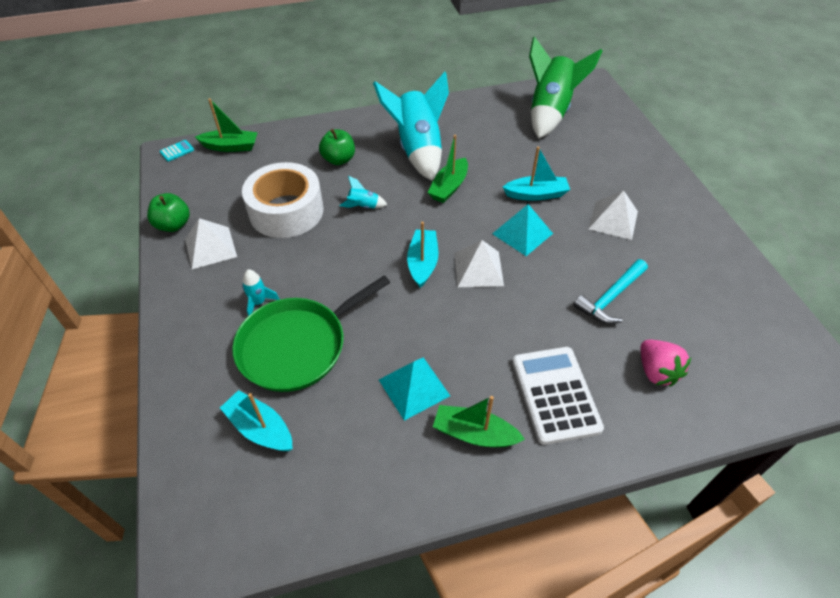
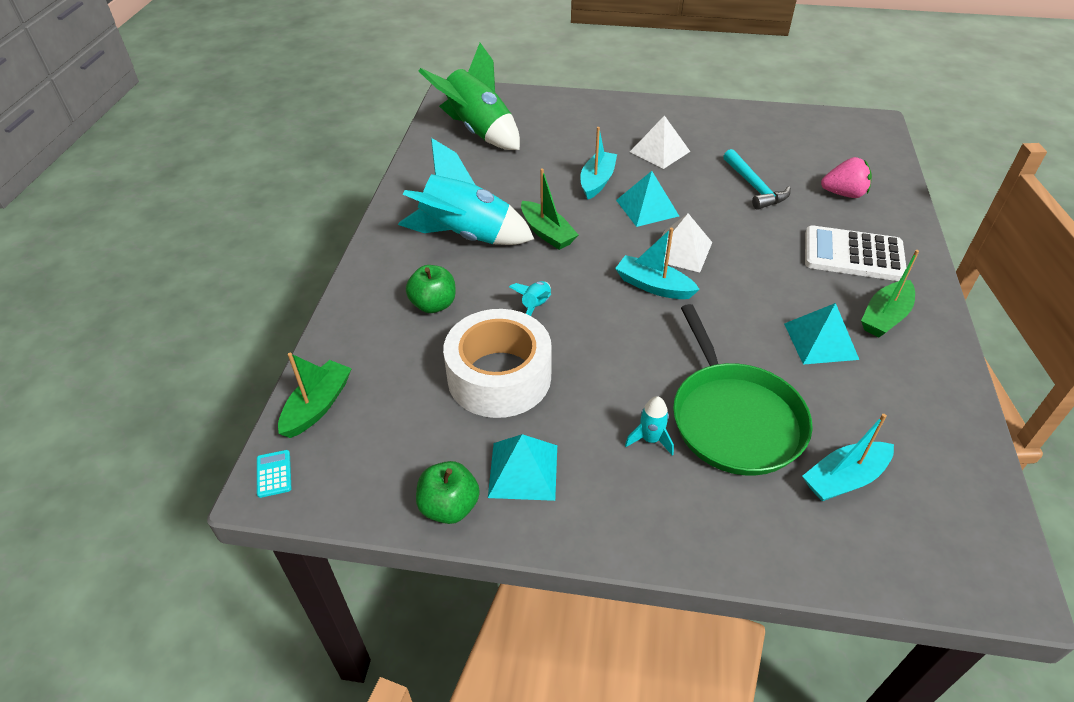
camera: 65 degrees left, 5 degrees down
white pyramid [185,218,237,269] -> turquoise pyramid [488,434,557,501]

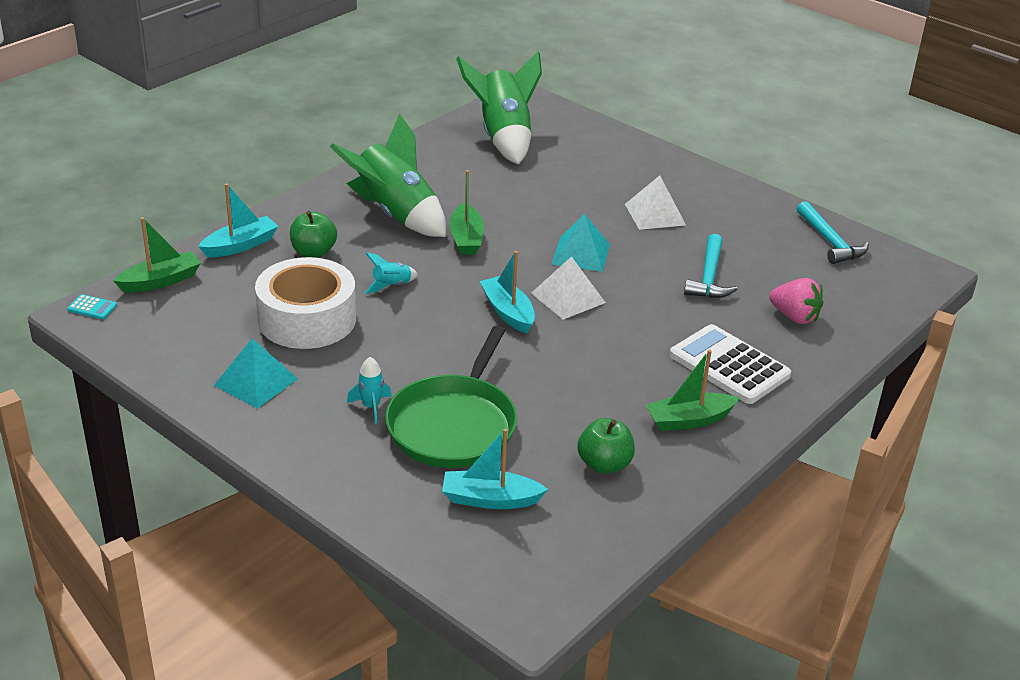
camera: 30 degrees right, 10 degrees down
turquoise calculator [257,450,291,498] -> turquoise calculator turned 90 degrees clockwise [67,294,117,319]
turquoise rocket [398,138,534,245] -> green rocket [330,114,446,237]
green apple [416,461,480,524] -> green apple moved to [577,418,635,474]
turquoise boat [580,127,617,200] -> turquoise boat moved to [198,183,278,257]
turquoise pyramid [784,303,859,365] -> none
none -> turquoise hammer [797,201,869,264]

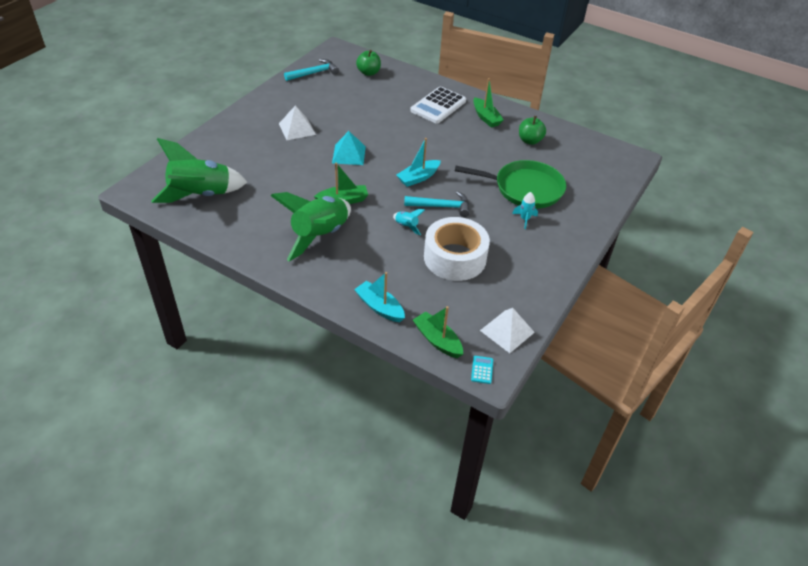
camera: 100 degrees left, 10 degrees up
turquoise pyramid [214,339,298,409] -> none
green apple [290,211,337,258] -> green apple moved to [356,50,381,76]
turquoise boat [442,429,548,509] -> none
white pyramid [531,256,606,320] -> white pyramid moved to [480,308,535,353]
turquoise hammer [684,234,738,298] -> turquoise hammer moved to [404,192,470,217]
pink strawberry [769,278,823,324] -> none

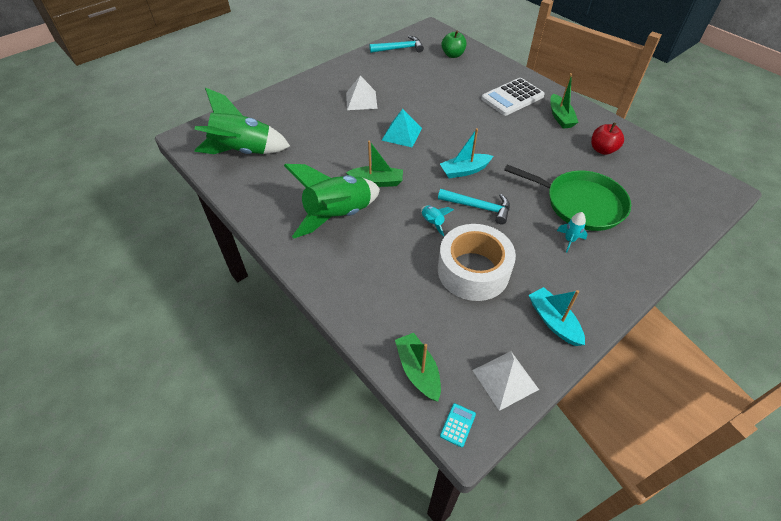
camera: 20 degrees right, 5 degrees up
turquoise boat [354,272,405,322] -> turquoise boat moved to [529,287,585,346]
green apple [519,116,546,145] -> red apple [591,122,624,155]

